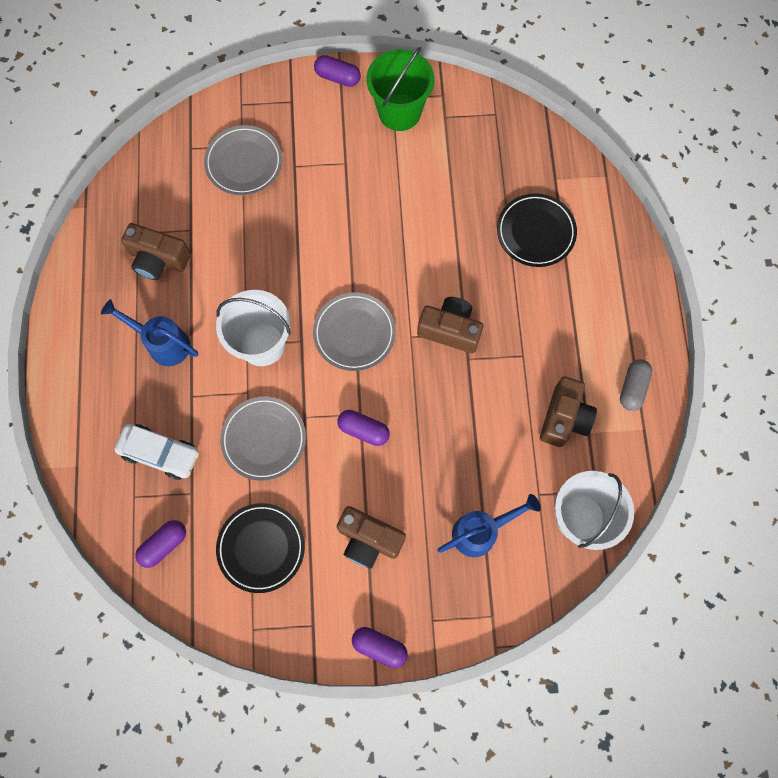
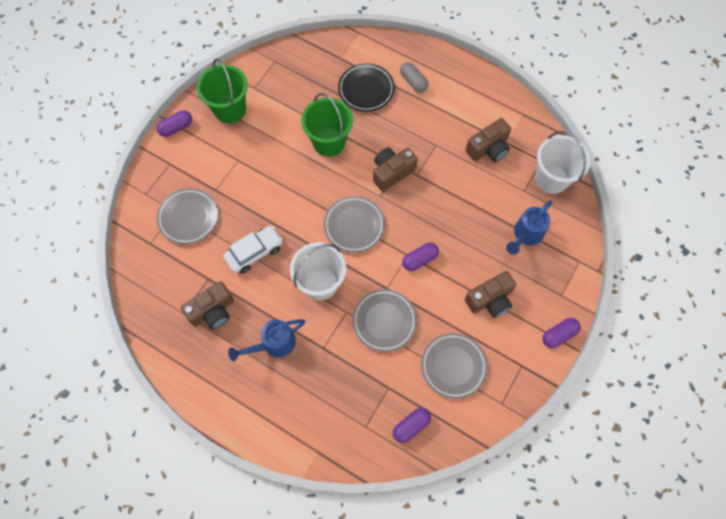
camera: 55 degrees left, 5 degrees down
white car [114,424,199,480] -> white car moved to [223,226,283,274]
purple capsule [135,520,186,568] -> purple capsule turned 60 degrees clockwise [393,408,431,443]
black plate [216,503,305,593] -> grey plate [421,333,488,399]
blue watering can [438,494,541,557] -> blue watering can turned 150 degrees counterclockwise [506,200,552,255]
brown camera [540,376,597,447] -> brown camera turned 90 degrees clockwise [466,118,511,162]
grey capsule [620,359,652,411] -> grey capsule moved to [400,62,428,92]
none -> green bucket [301,93,353,157]

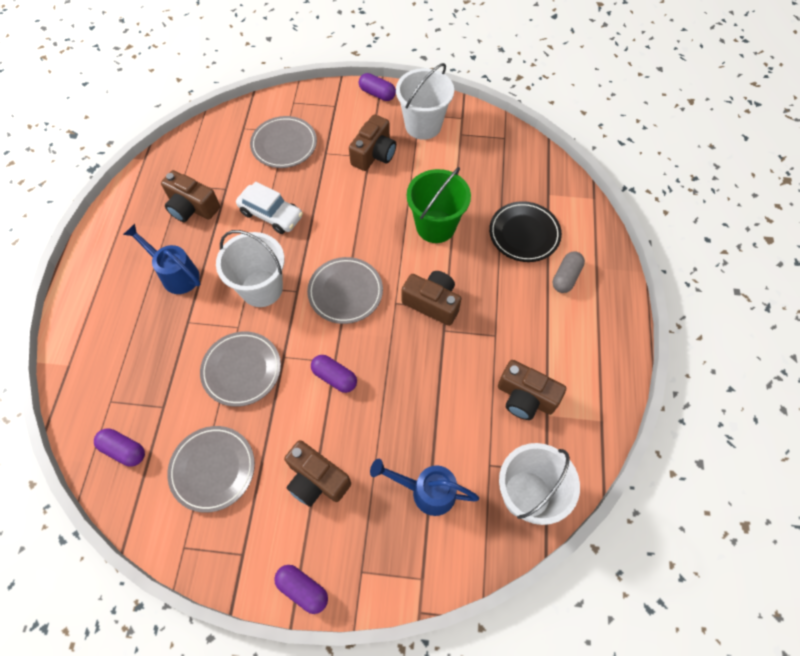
camera: 65 degrees right, 5 degrees down
green bucket [196,58,248,123] -> white bucket [396,63,454,140]
none -> brown camera [349,114,396,171]

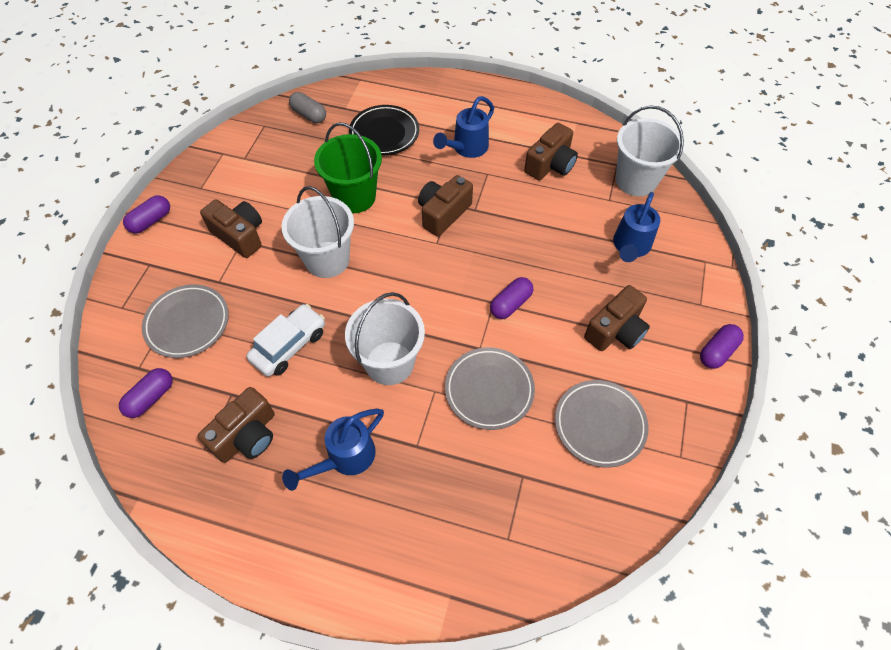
camera: 80 degrees left, 5 degrees down
purple capsule [94,428,145,467] -> purple capsule moved to [119,368,172,418]
grey plate [307,257,383,324] -> none
white bucket [396,63,454,140] -> white bucket moved to [281,186,354,278]
grey capsule [553,251,585,293] -> grey capsule moved to [289,92,326,123]
none -> blue watering can [433,96,494,158]

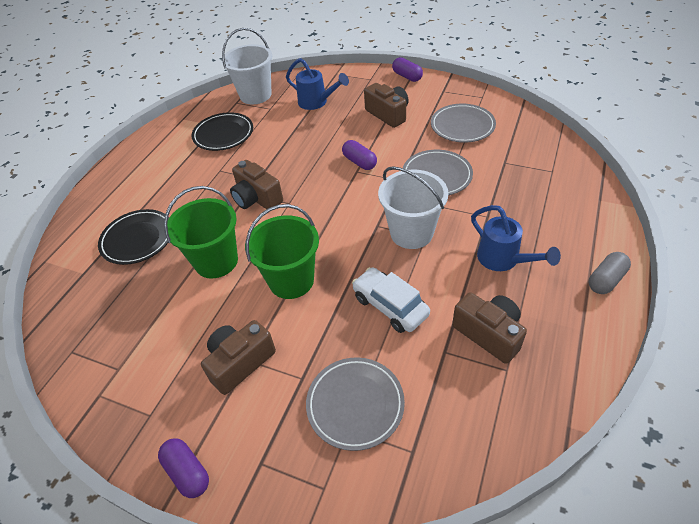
camera: 80 degrees left, 10 degrees down
purple capsule [119,368,172,418] -> none
white bucket [281,186,354,278] -> green bucket [245,204,319,299]
grey capsule [289,92,326,123] -> grey capsule moved to [589,252,631,294]
blue watering can [433,96,494,158] -> none
brown camera [524,123,578,181] -> black plate [192,112,253,151]

